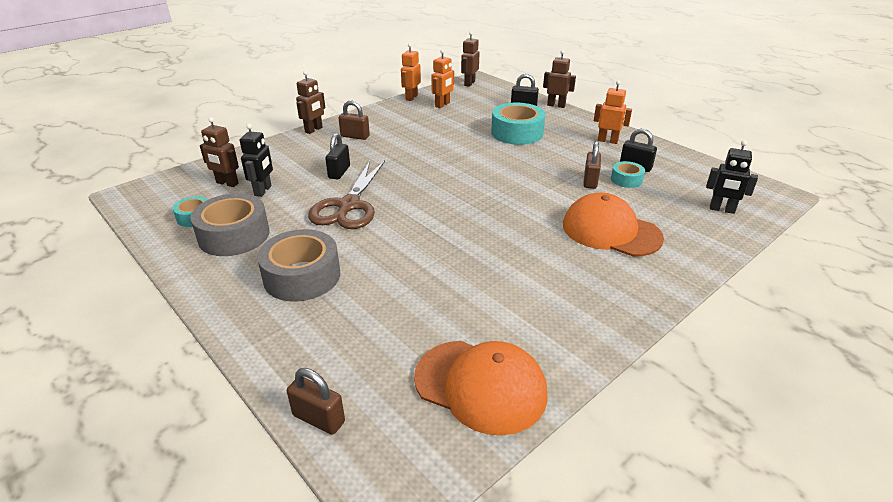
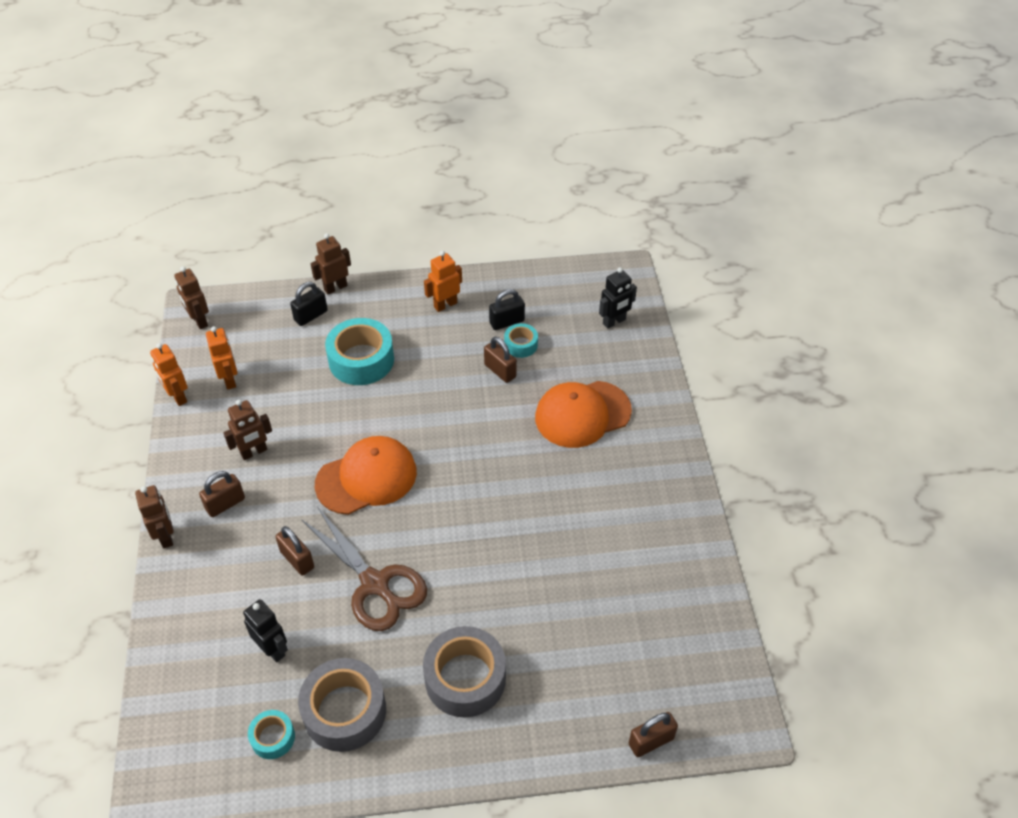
camera: 55 degrees left, 15 degrees up
brown robot [200,117,239,187] -> brown robot moved to [223,400,272,460]
black padlock [325,133,350,180] -> brown padlock [276,526,314,576]
orange cap [414,341,548,436] -> orange cap moved to [315,436,417,515]

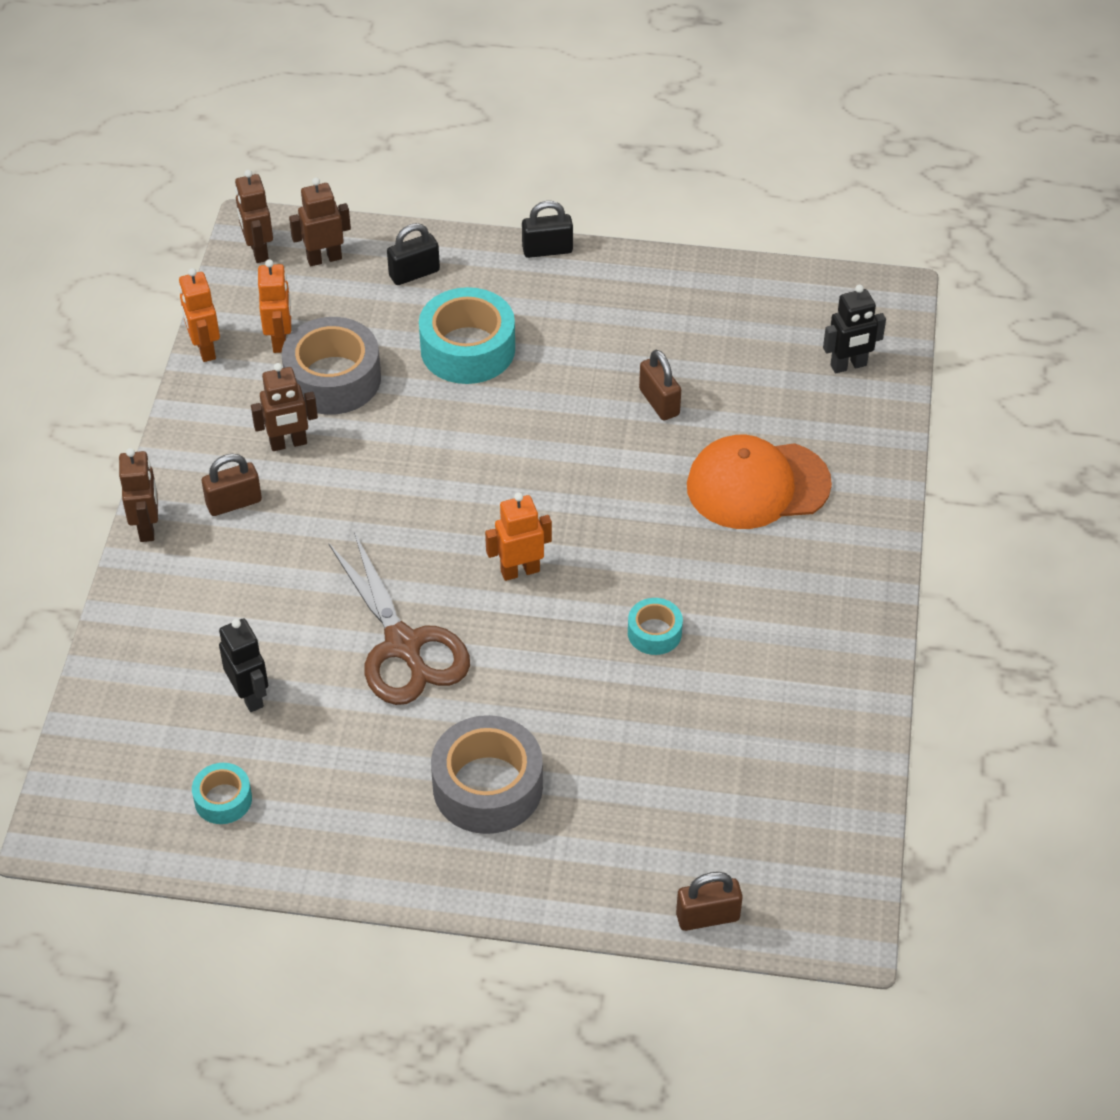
camera: 15 degrees right, 0 degrees up
brown padlock [276,526,314,576] -> none
grey tape [298,658,386,752] -> grey tape moved to [282,317,381,415]
brown robot [311,233,351,295] -> brown robot moved to [289,177,351,266]
orange cap [315,436,417,515] -> none
orange robot [424,251,462,312] -> orange robot moved to [485,492,552,581]
black padlock [489,289,525,330] -> black padlock moved to [522,201,573,258]
turquoise tape [504,323,538,358] -> turquoise tape moved to [628,598,683,655]

